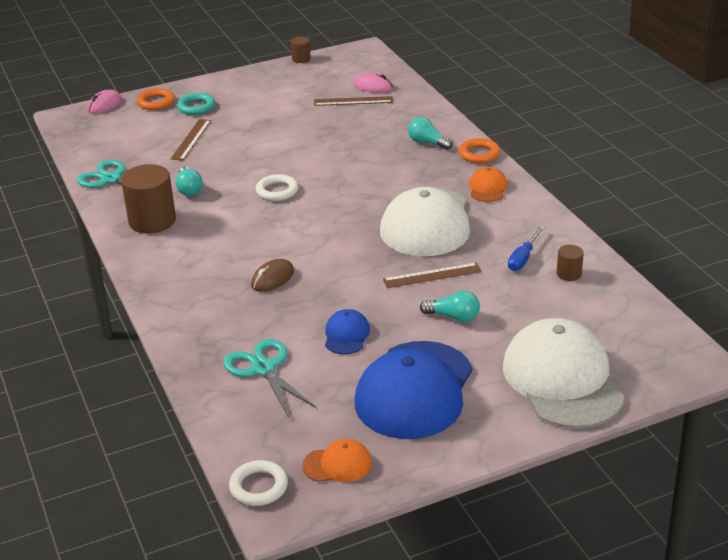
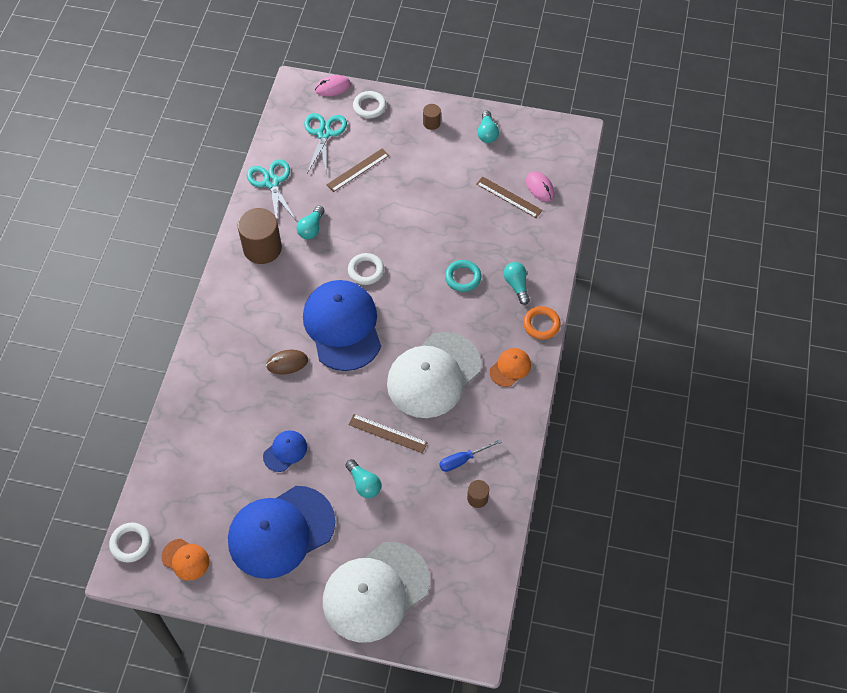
camera: 35 degrees right, 25 degrees up
orange ring [137,88,175,110] -> white ring [353,91,386,118]
turquoise ring [177,93,215,115] -> turquoise ring moved to [445,260,481,292]
turquoise scissors [223,339,316,418] -> turquoise scissors moved to [304,113,347,175]
brown cylinder [291,37,311,63] -> brown cylinder moved to [423,104,441,130]
white cap [503,318,625,429] -> white cap turned 150 degrees counterclockwise [323,542,430,643]
none -> blue cap [303,280,381,371]
none -> turquoise light bulb [477,111,499,143]

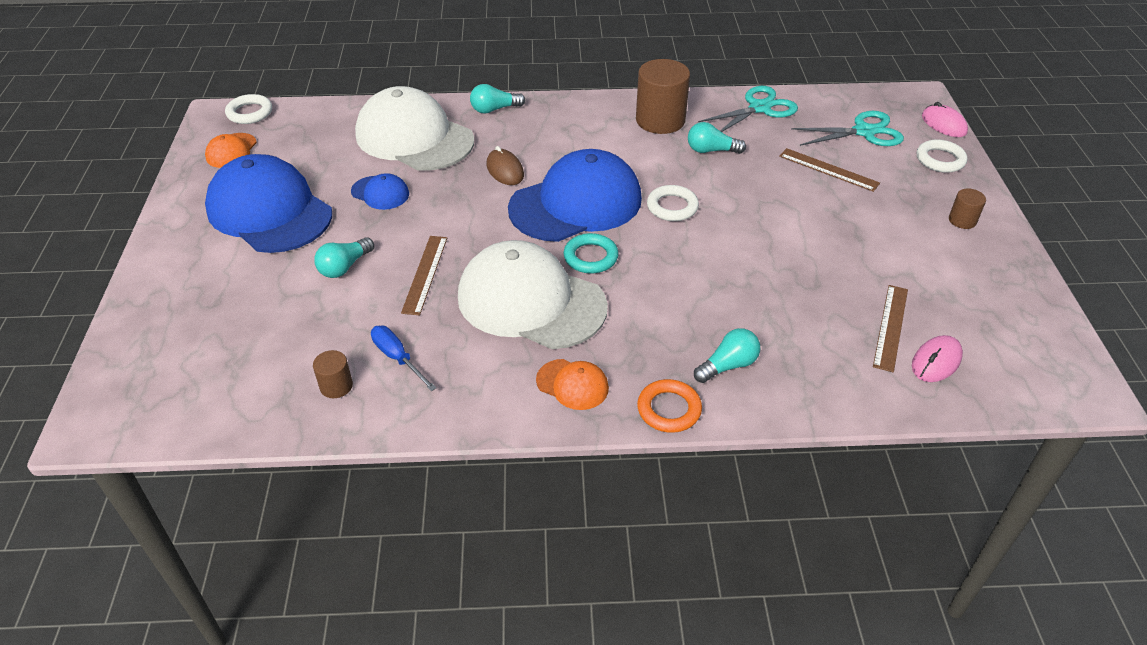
camera: 75 degrees right, 15 degrees down
white cap [323,542,430,643] -> white cap moved to [355,86,474,170]
turquoise ring [445,260,481,292] -> turquoise ring moved to [564,233,619,274]
turquoise light bulb [477,111,499,143] -> turquoise light bulb moved to [470,84,525,114]

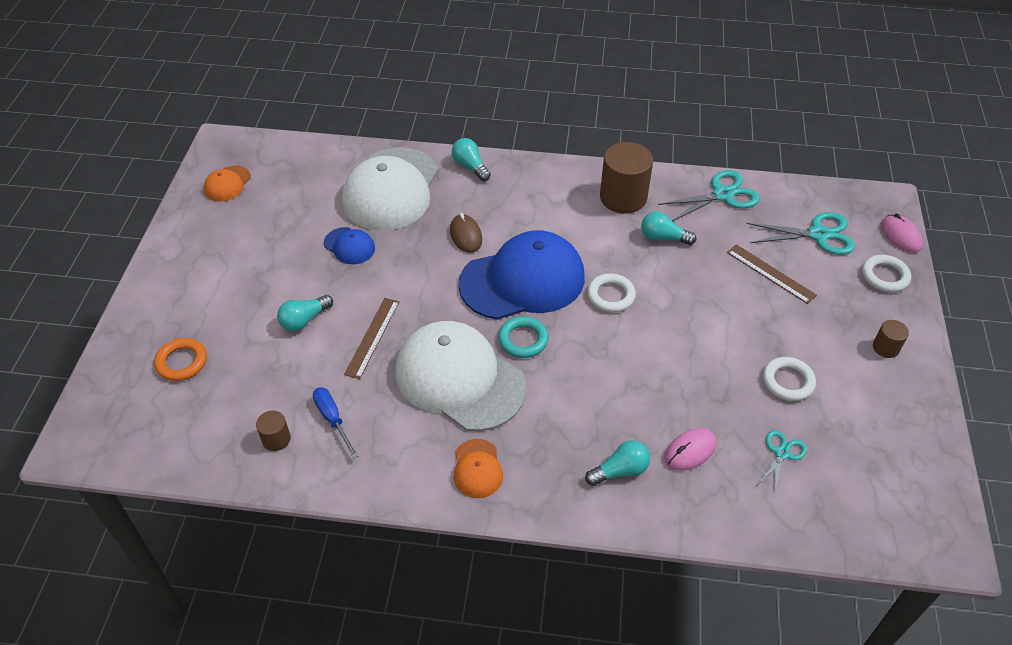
camera: 10 degrees right, 5 degrees up
blue cap [205,154,332,253] -> none
white ring [225,94,272,124] -> white ring moved to [763,357,816,401]
white cap [355,86,474,170] -> white cap turned 120 degrees counterclockwise [342,147,438,231]
turquoise light bulb [470,84,525,114] -> turquoise light bulb turned 60 degrees clockwise [452,138,491,181]
orange cap [536,359,609,410] -> orange cap turned 45 degrees clockwise [454,439,503,498]
orange ring [637,379,702,433] -> orange ring moved to [154,338,207,381]
brown ruler [873,285,908,372] -> turquoise scissors [756,430,807,496]
pink mouse [912,335,963,382] -> pink mouse moved to [665,428,716,471]

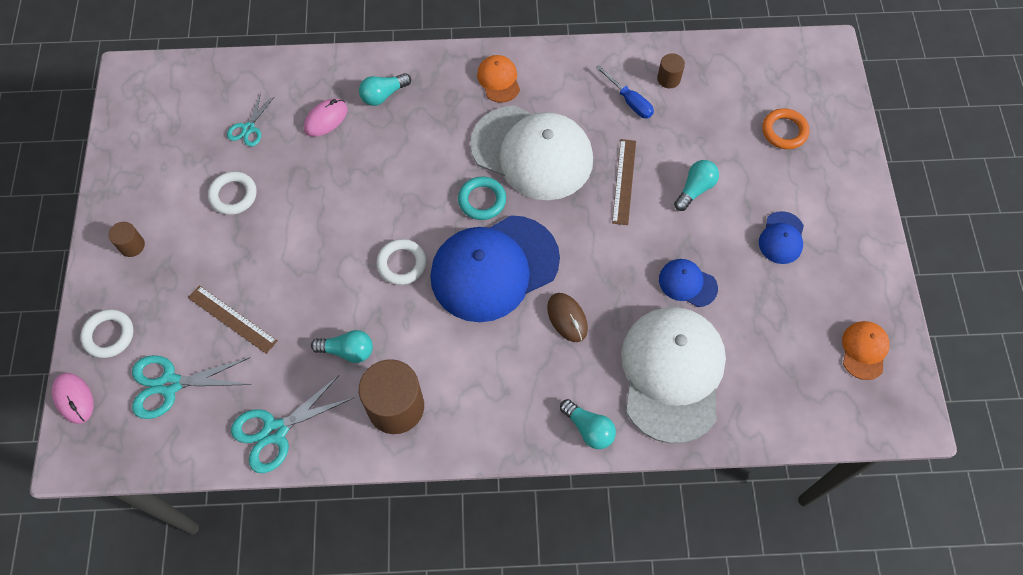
camera: 170 degrees right, 15 degrees up
none -> blue cap [759,211,804,264]

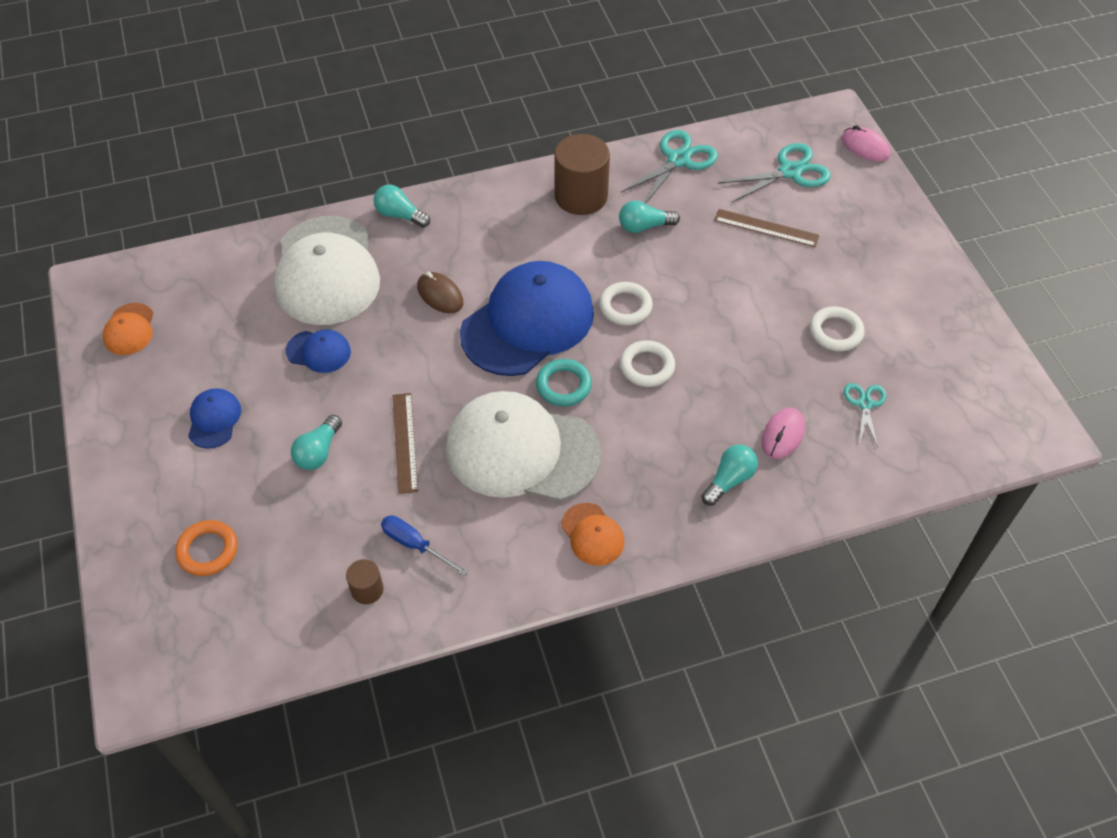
camera: 165 degrees right, 10 degrees down
white ring [80,309,133,358] -> white ring moved to [620,340,675,387]
brown cylinder [109,222,145,257] -> none

